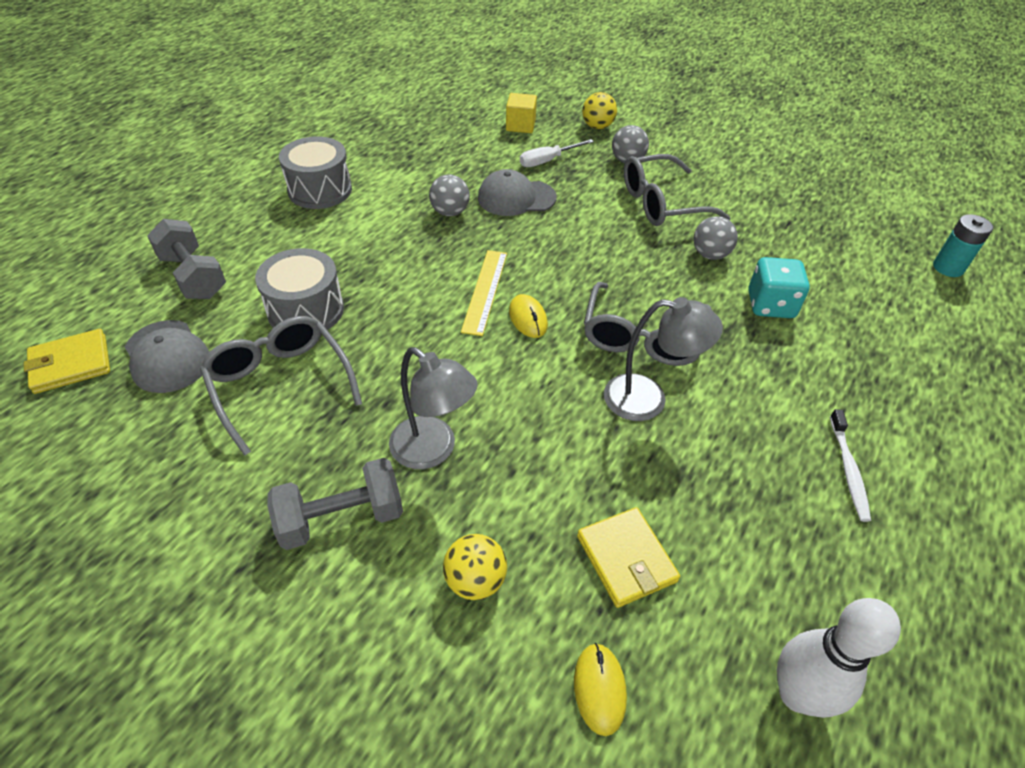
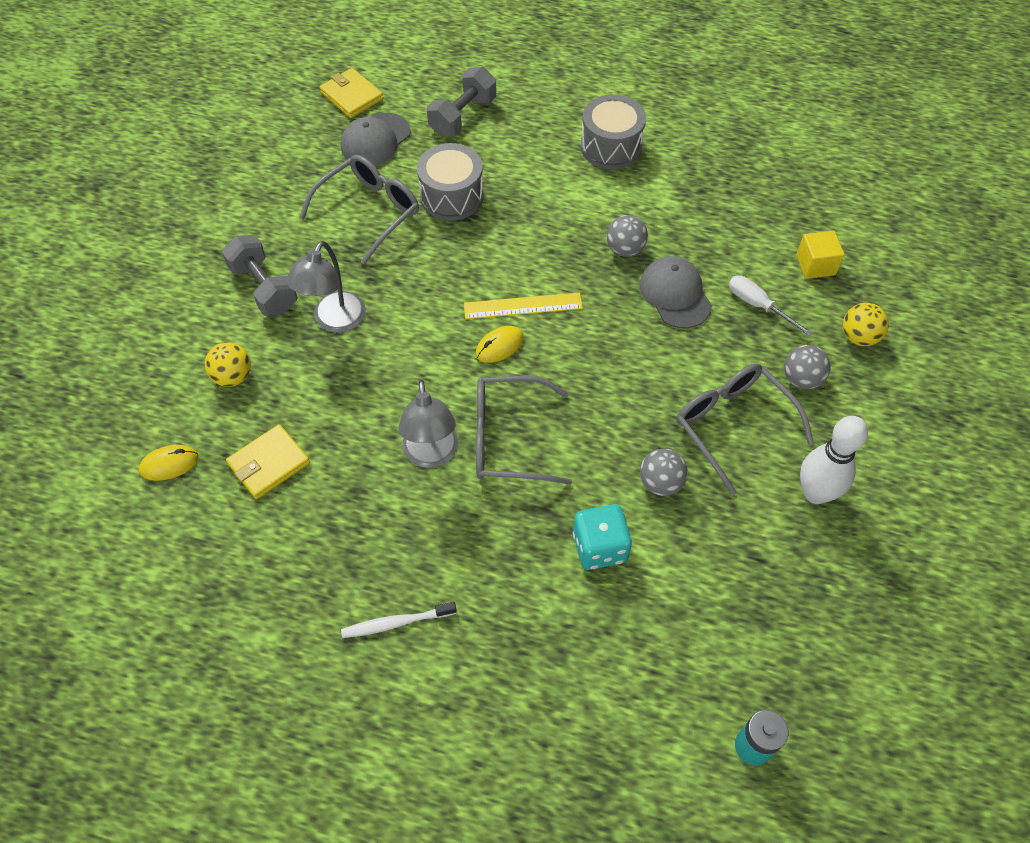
camera: 75 degrees right, 10 degrees up
white bowling pin [777,598,901,718] -> white bowling pin moved to [800,416,868,504]

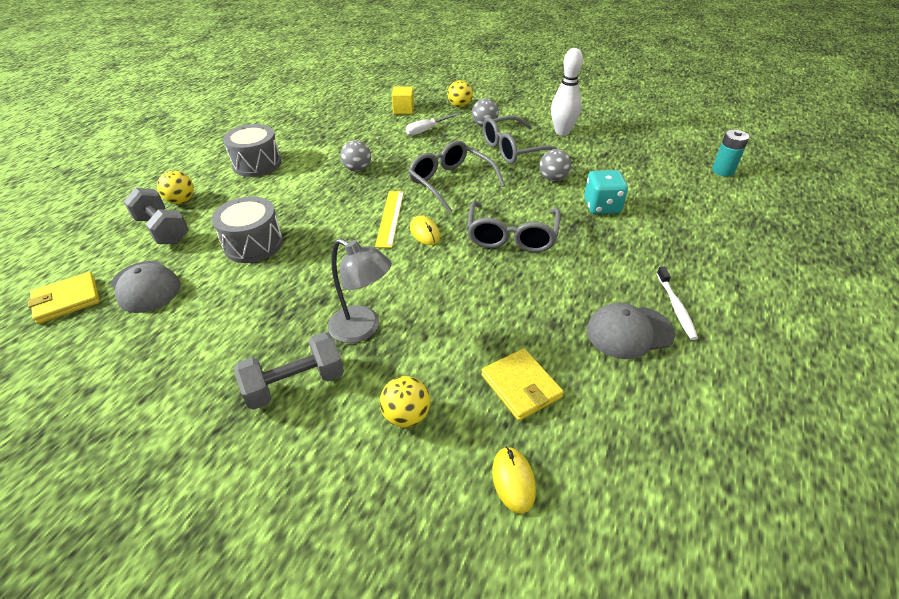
camera: 80 degrees left, 15 degrees down
grey glasses [299,155,419,265] -> grey glasses moved to [408,140,505,213]
grey lamp [399,380,458,468] -> none
grey cap [640,256,712,328] -> grey cap moved to [587,303,675,359]
none -> yellow ball [157,171,194,204]

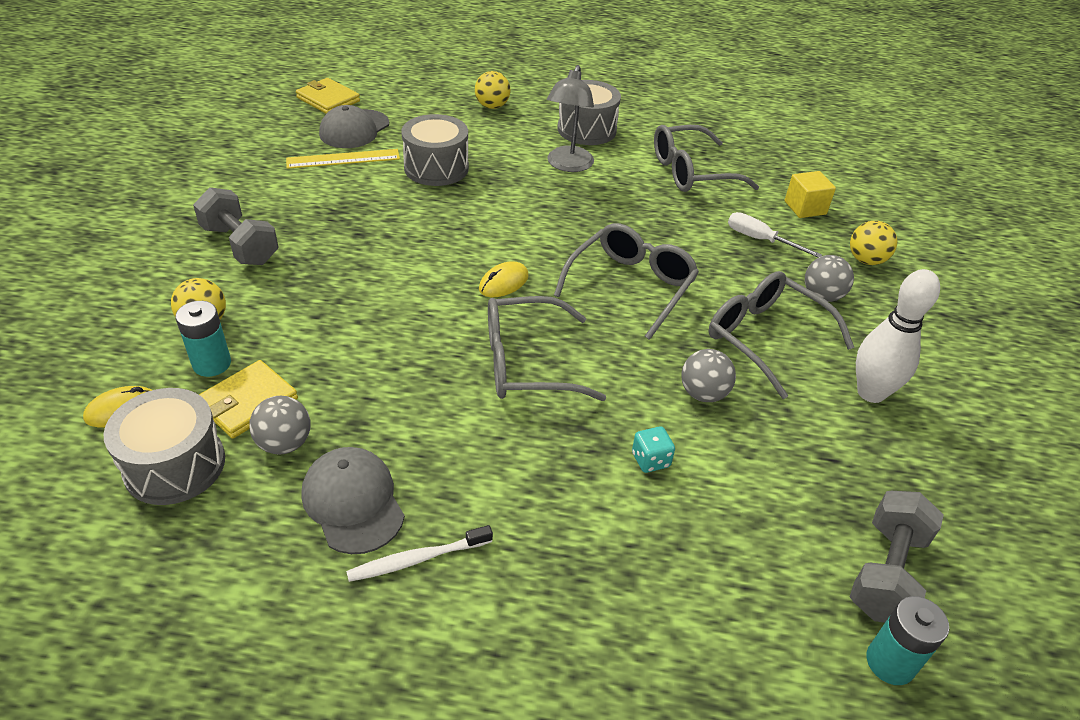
camera: 70 degrees right, 0 degrees up
grey dumbbell [123,188,189,244] -> grey dumbbell moved to [850,491,944,623]
grey lamp [328,238,392,343] -> grey lamp moved to [547,65,594,172]
grey ball [341,140,371,172] -> grey ball moved to [249,396,311,455]
yellow ruler [375,191,404,248] -> yellow ruler moved to [286,149,400,169]
turquoise dice [584,170,628,214] -> turquoise dice [632,426,675,473], size x0.57
none -> grey drum [103,388,225,505]
none -> turquoise battery [175,301,231,377]
none -> grey glasses [654,125,759,192]

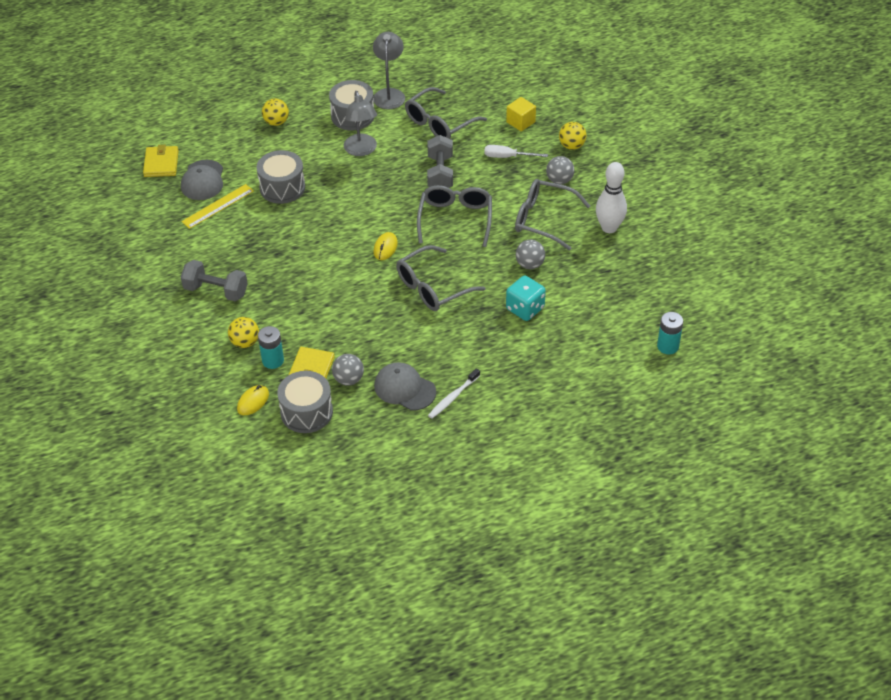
camera: 25 degrees left, 5 degrees up
yellow wallet [296,78,360,114] -> yellow wallet turned 75 degrees clockwise [143,145,179,177]
turquoise dice [632,426,675,473] -> turquoise dice [506,275,546,321], size x1.75
grey dumbbell [850,491,944,623] -> grey dumbbell moved to [427,135,453,188]
none -> grey lamp [373,32,405,109]

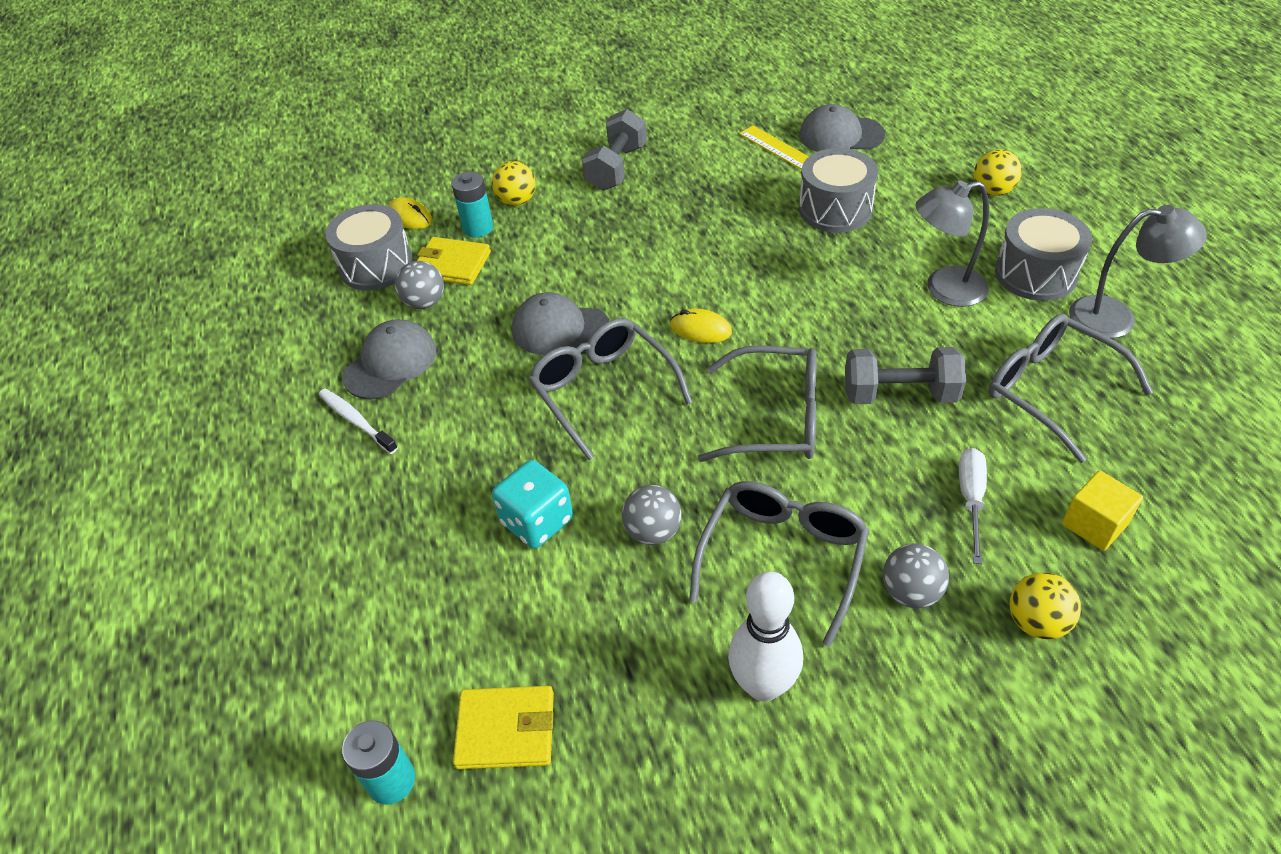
camera: 95 degrees right, 0 degrees up
yellow wallet [143,145,179,177] -> yellow wallet moved to [453,686,554,769]
none -> grey cap [512,292,609,355]

